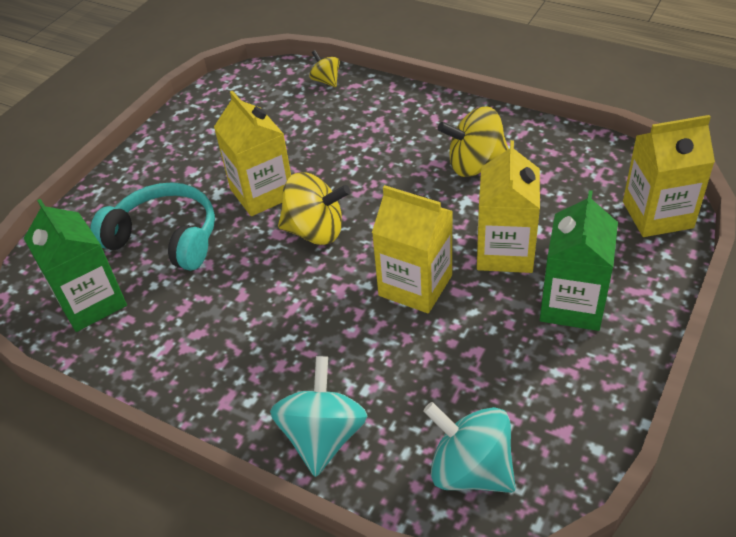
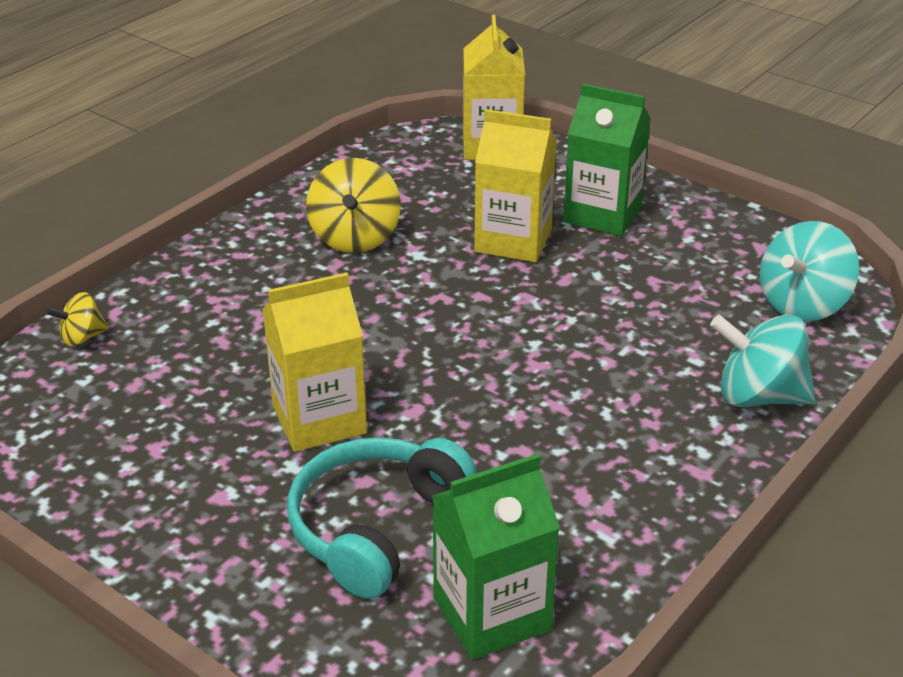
camera: 85 degrees left, 10 degrees down
yellow spinning top [278,172,351,245] -> none
yellow carton [372,185,453,313] -> none

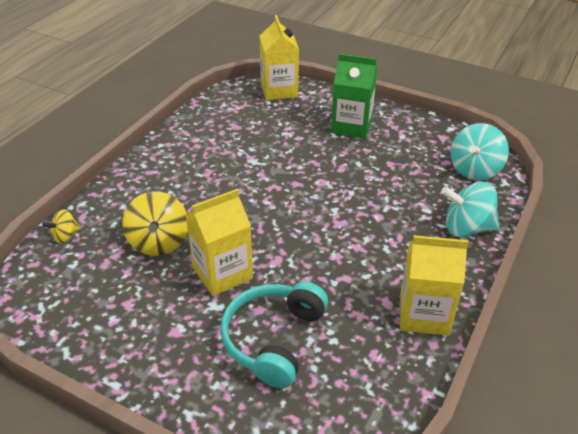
camera: 10 degrees left, 5 degrees up
yellow spinning top [306,158,401,253] -> yellow spinning top moved to [123,191,188,256]
green carton [432,454,560,660] -> none
yellow carton [474,109,557,262] -> yellow carton moved to [400,235,469,336]

